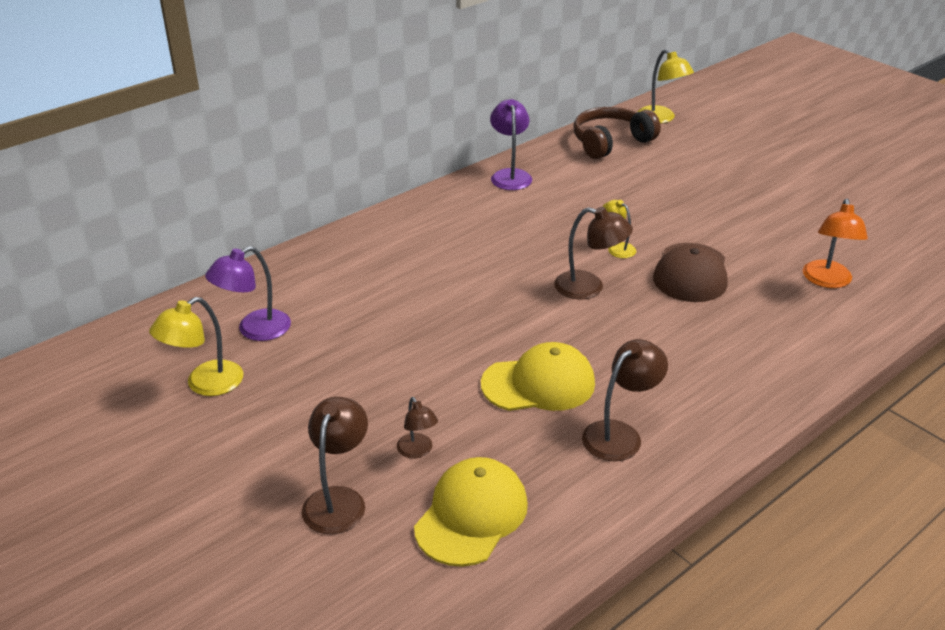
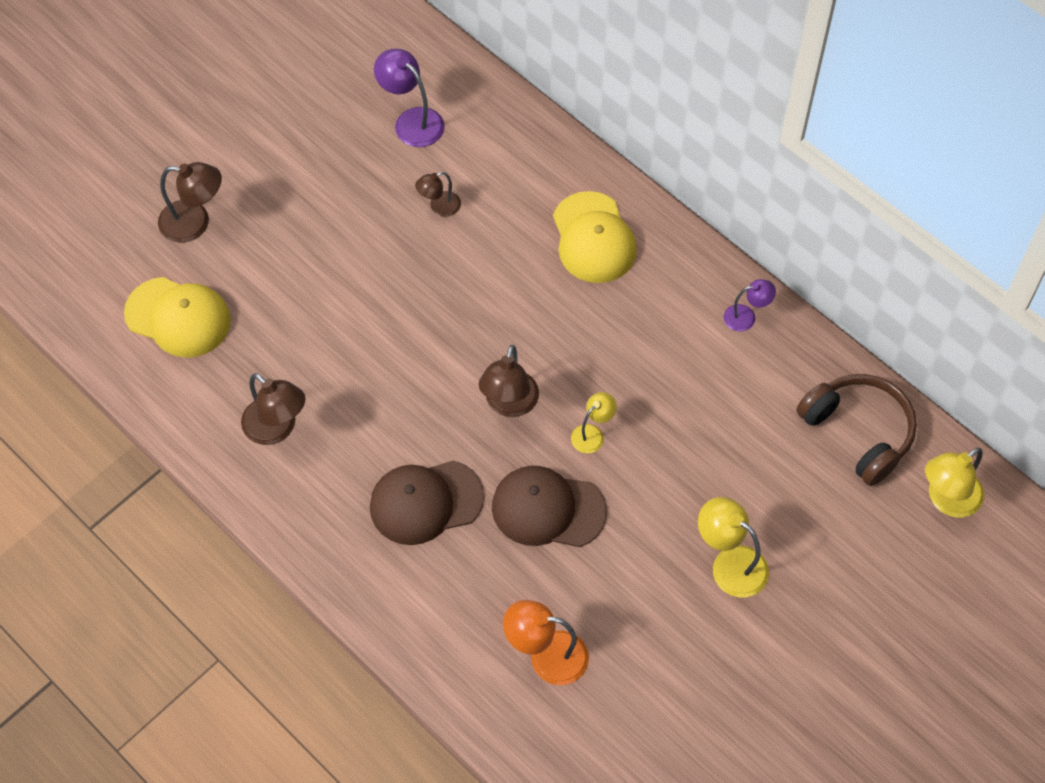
camera: 85 degrees right, 25 degrees up
yellow lamp [149,297,243,396] -> yellow lamp moved to [698,497,769,598]
brown lamp [397,397,438,459] -> brown lamp moved to [415,172,461,217]
yellow cap [481,342,595,411] -> yellow cap moved to [553,191,637,283]
purple lamp [490,99,532,190] -> purple lamp [724,279,776,332], size x0.61
none -> brown cap [370,461,484,545]

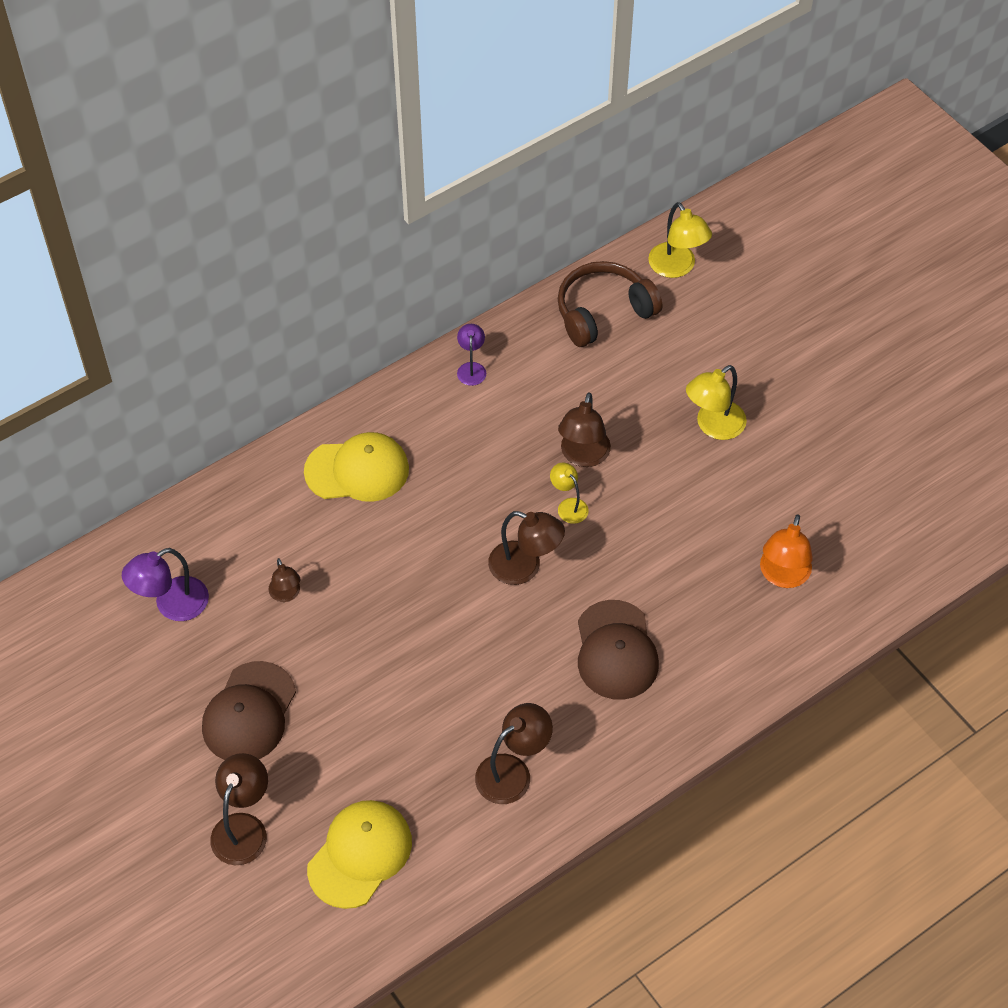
camera: 80 degrees left, 5 degrees down
brown cap [492,466,607,547] -> brown cap moved to [202,661,296,760]
none -> brown lamp [558,392,611,467]

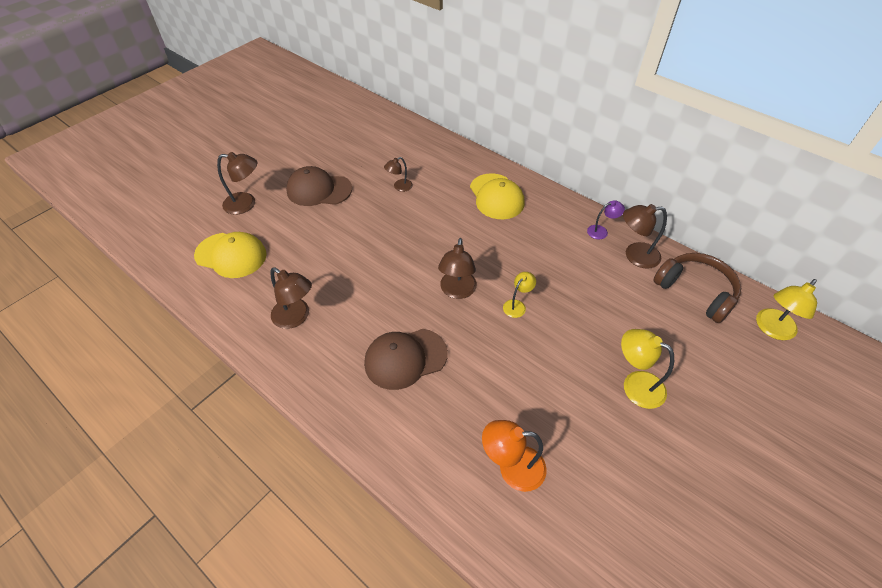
camera: 75 degrees right, 5 degrees down
purple lamp [122,548,209,621] -> none
brown lamp [558,392,611,467] -> brown lamp moved to [623,204,667,269]

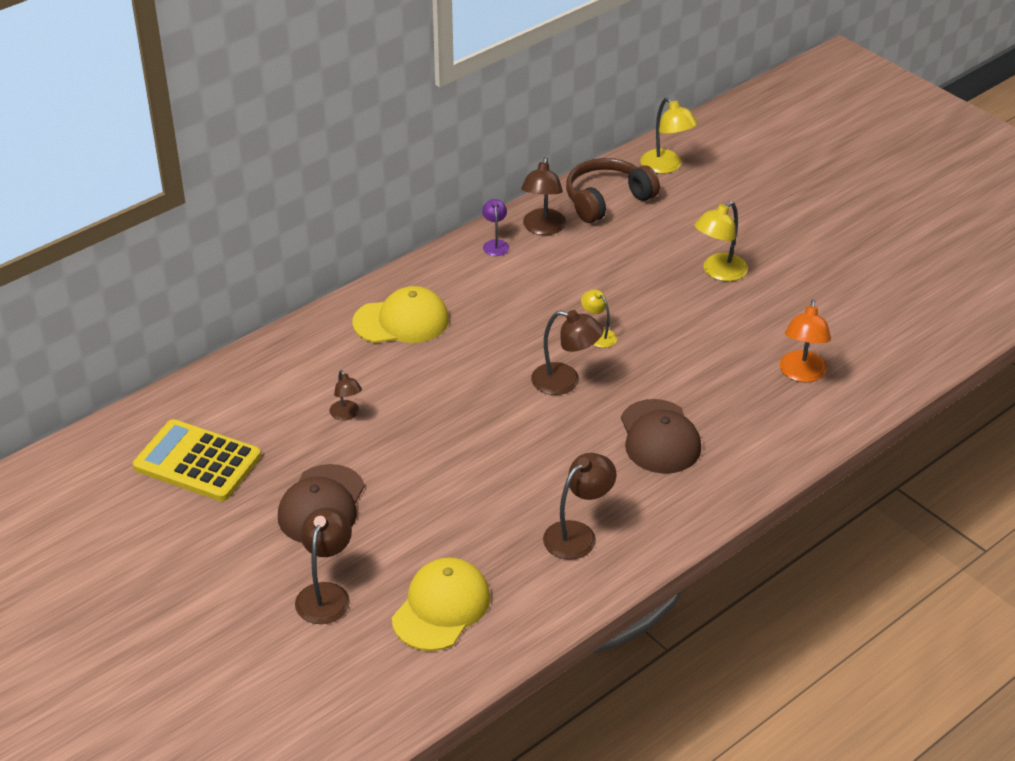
camera: 80 degrees left, 10 degrees down
none -> yellow calculator [133,419,261,501]

